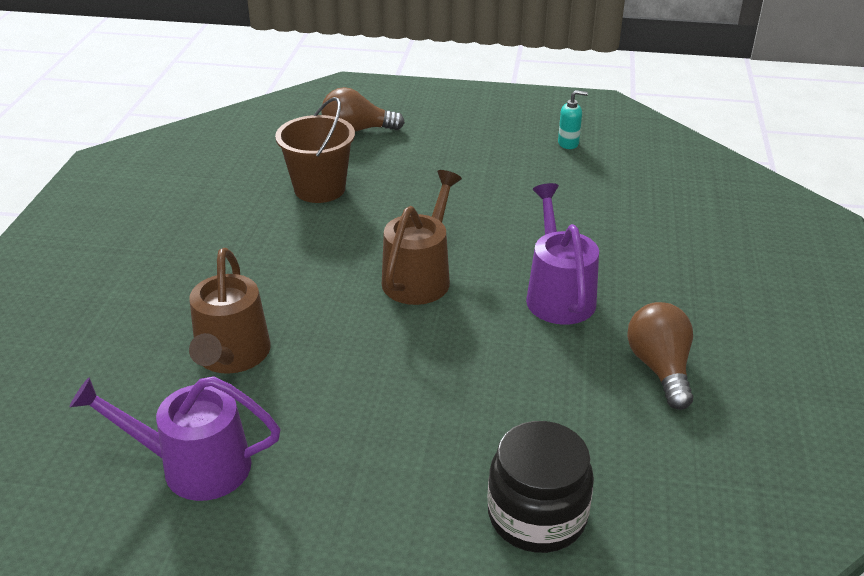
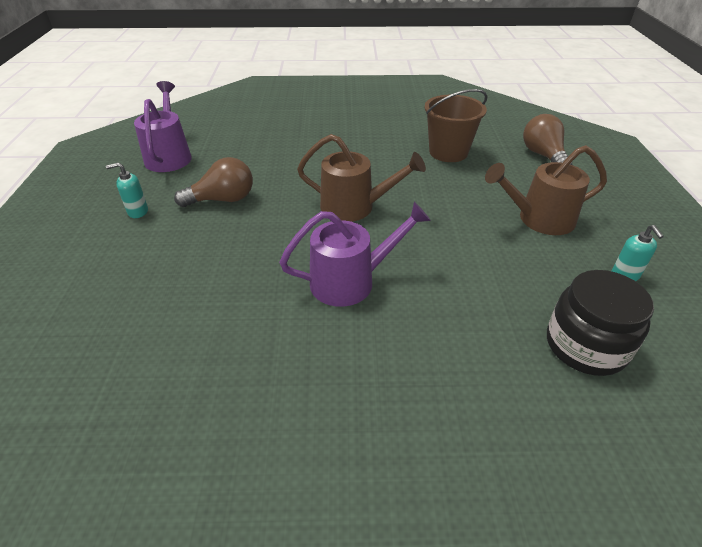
camera: 80 degrees right, 5 degrees up
brown watering can [189,248,270,374] -> brown watering can moved to [485,145,607,235]
black jar [488,421,594,553] -> black jar moved to [547,270,654,376]
brown light bulb [627,302,694,410] -> brown light bulb moved to [174,157,253,207]
none -> turquoise soap dispenser [106,162,148,218]

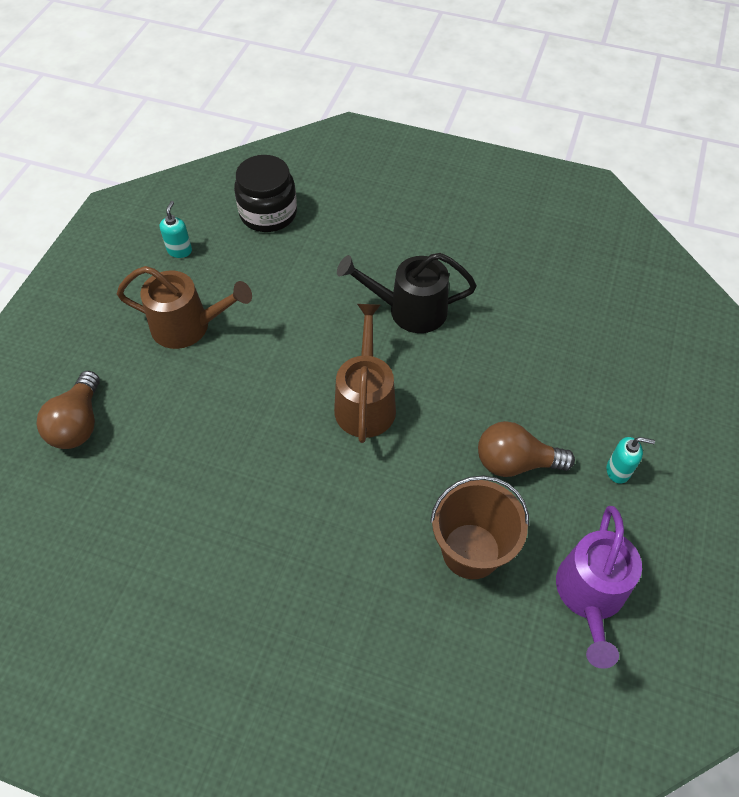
camera: 160 degrees left, 15 degrees up
purple watering can [279,202,431,307] -> black watering can [337,253,477,333]
brown watering can [297,134,426,222] -> brown watering can turned 60 degrees clockwise [334,304,396,443]
brown bucket [424,89,488,162] -> brown bucket moved to [430,476,529,579]

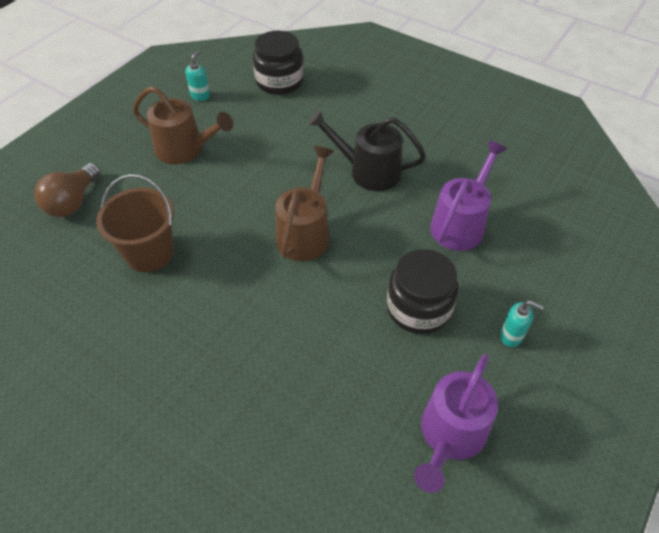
camera: 15 degrees right, 5 degrees down
brown bucket [430,476,529,579] -> brown bucket moved to [96,174,174,272]
brown light bulb [478,421,575,477] -> black jar [387,249,458,334]
none -> purple watering can [430,141,507,251]

